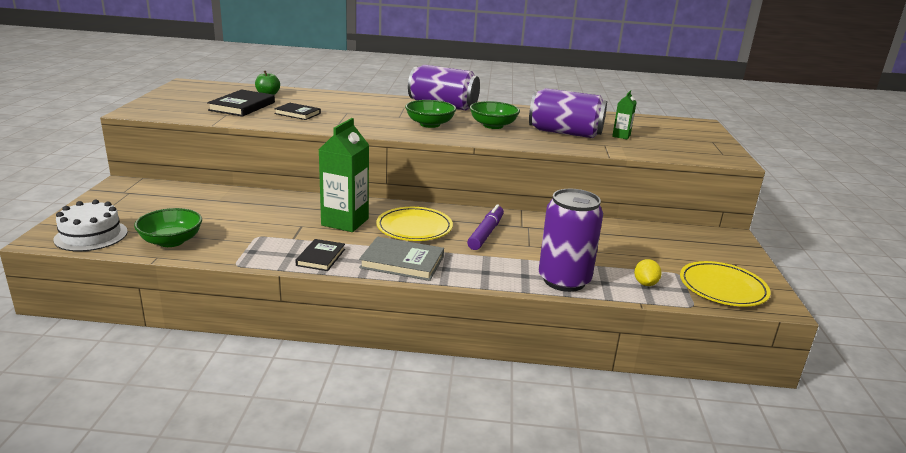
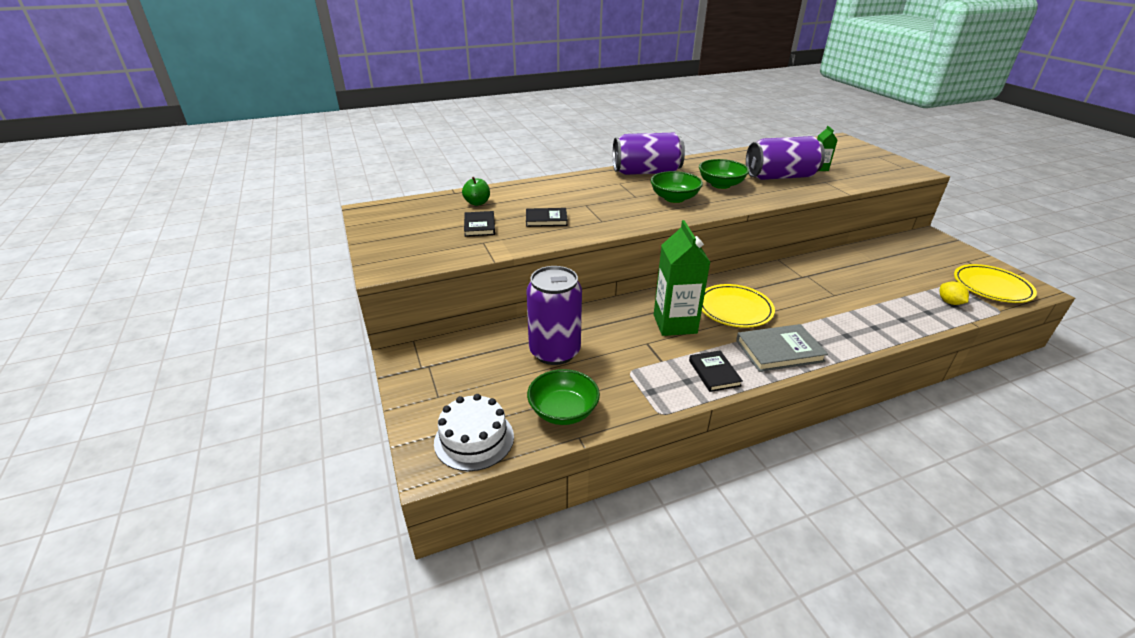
camera: 25 degrees left, 10 degrees up
black book [207,90,275,117] -> black book [464,211,495,237], size x0.65
purple marker [467,204,504,250] -> none
purple can [539,189,603,292] -> purple can moved to [526,266,582,365]

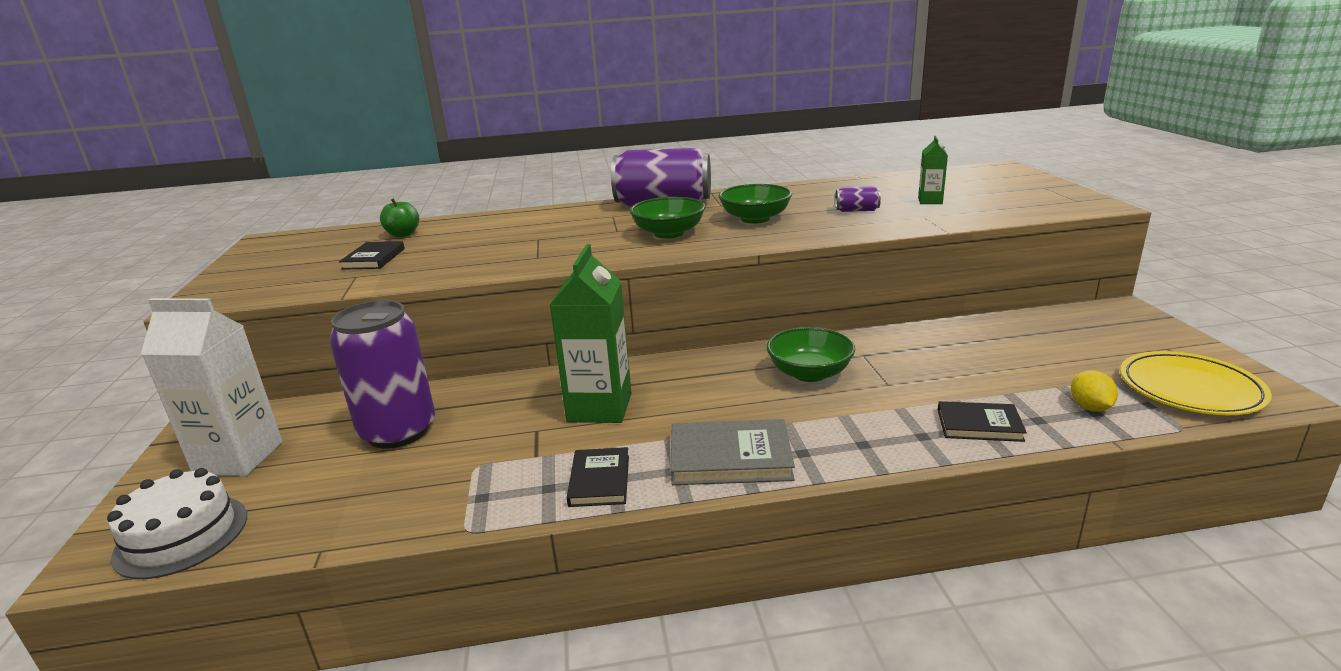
camera: 15 degrees right, 10 degrees down
black book [526,208,568,227] -> black book moved to [938,401,1027,442]
green bowl [527,369,600,425] -> green bowl moved to [766,327,855,382]
yellow plate [702,284,775,328] -> none
purple can [746,136,825,180] -> purple can [835,186,881,212], size x0.41
none -> white carton [141,298,282,476]

